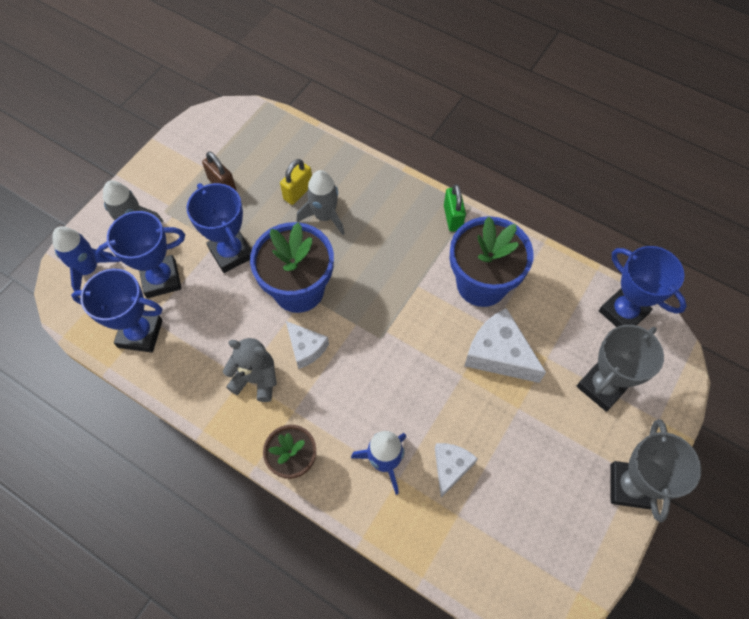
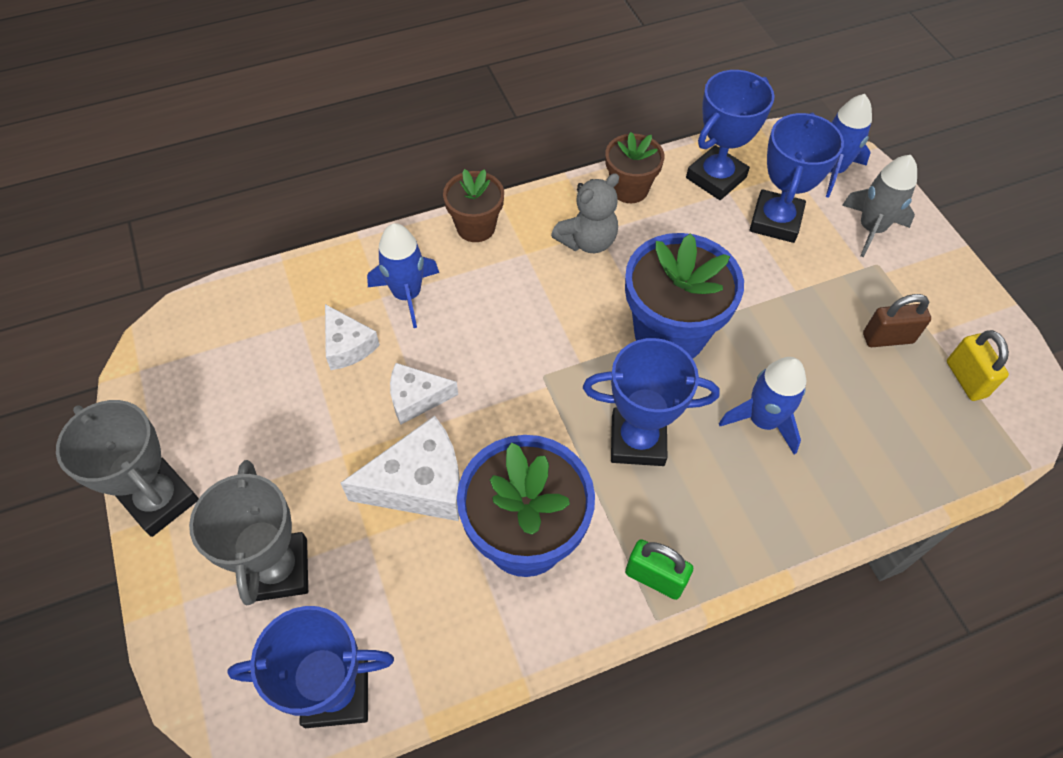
camera: 125 degrees right, 5 degrees down
blue trophy [186,183,252,273] -> blue trophy moved to [583,338,720,466]
yellow padlock [280,159,312,205] -> yellow padlock moved to [947,330,1009,401]
white cheese [286,321,329,369] -> white cheese moved to [390,363,458,425]
grey rocket [297,170,345,235] -> blue rocket [719,357,806,455]
none -> brown flower pot [605,132,665,203]

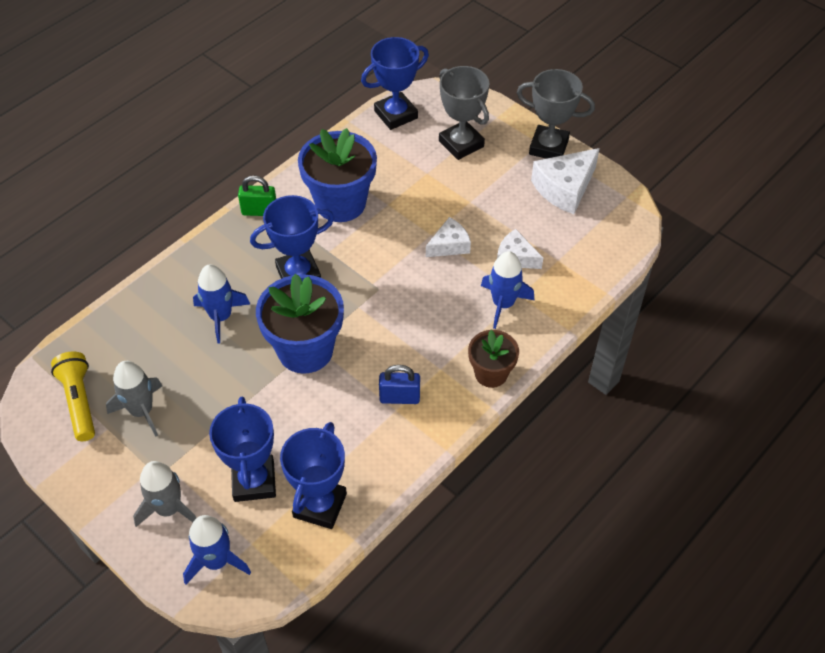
camera: 155 degrees right, 5 degrees down
white cheese [341,416,460,521] -> white cheese moved to [531,148,600,214]
grey teddy bear [551,173,619,253] -> blue padlock [379,365,420,404]
brown flower pot [605,132,665,203] -> none
brown padlock [863,294,931,347] -> grey rocket [106,361,162,437]
yellow padlock [947,330,1009,401] -> yellow flashlight [51,351,95,441]

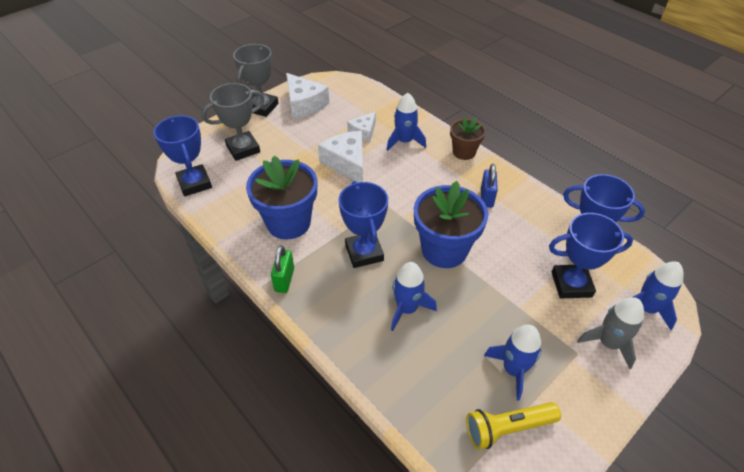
camera: 85 degrees left, 5 degrees down
grey rocket [106,361,162,437] -> blue rocket [484,325,542,400]
white cheese [426,217,471,257] -> white cheese [318,131,363,182], size x1.62

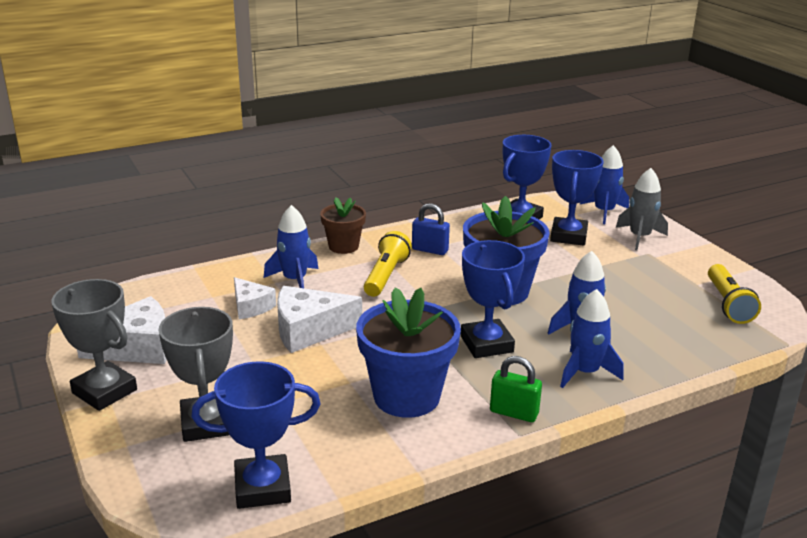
camera: 75 degrees left, 20 degrees down
blue trophy [338,181,388,268] -> blue trophy turned 75 degrees clockwise [460,240,525,358]
blue rocket [484,325,542,400] -> blue rocket moved to [560,289,623,388]
none -> yellow flashlight [364,231,412,297]

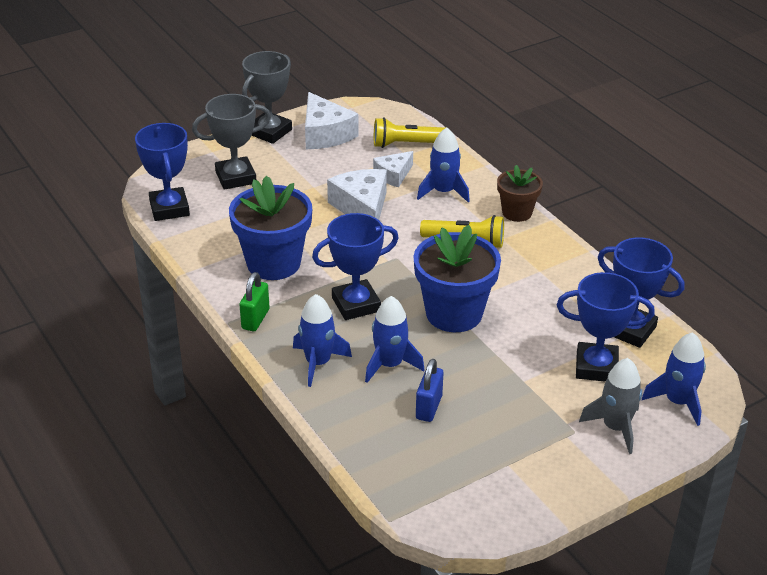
camera: 85 degrees right, 10 degrees up
blue padlock [412,203,450,255] -> blue padlock moved to [416,359,443,422]
yellow flashlight [708,264,761,324] -> yellow flashlight moved to [374,118,445,148]

